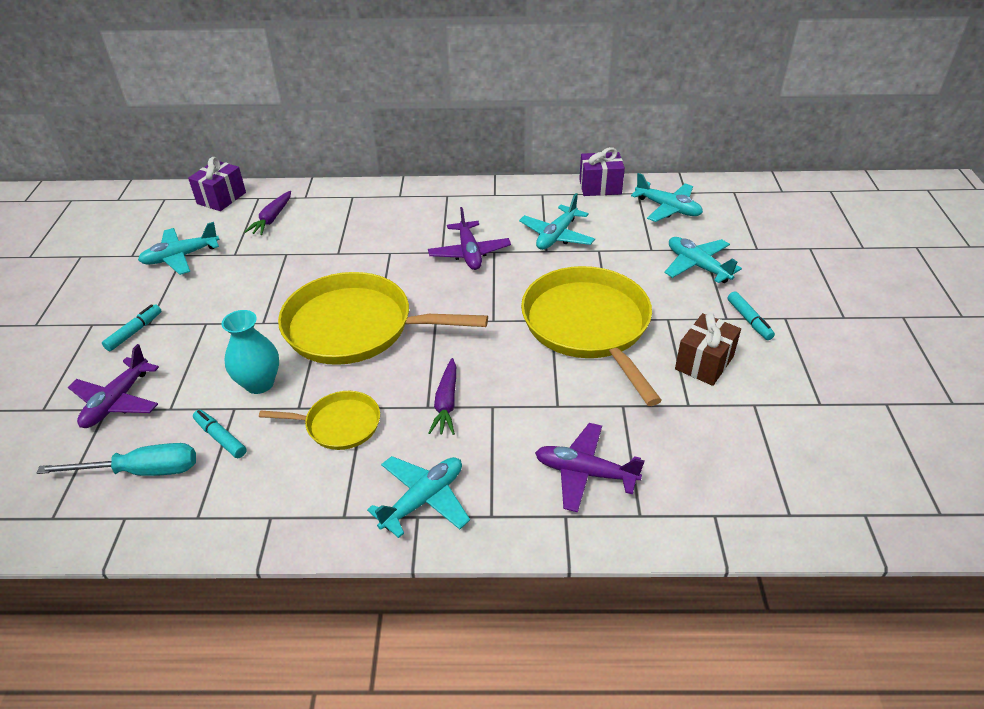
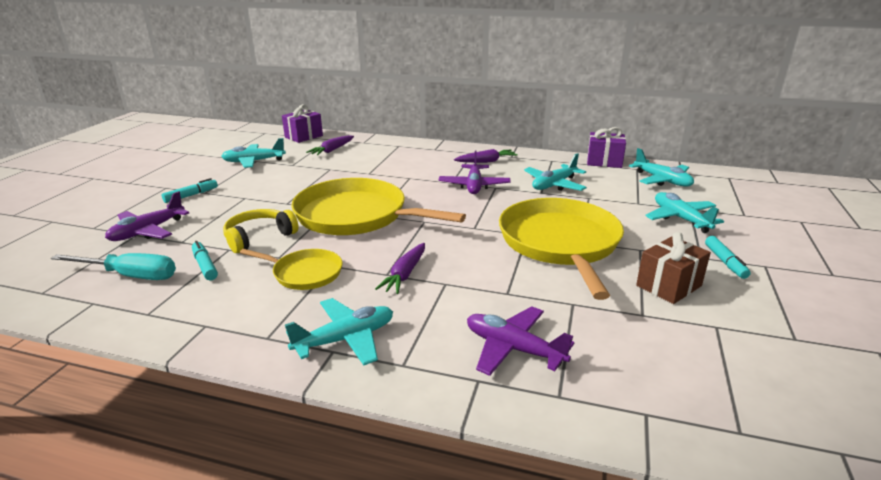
camera: 15 degrees right, 15 degrees down
turquoise vase [222,310,279,394] -> yellow headphones [223,209,299,253]
none -> purple carrot [454,149,518,163]

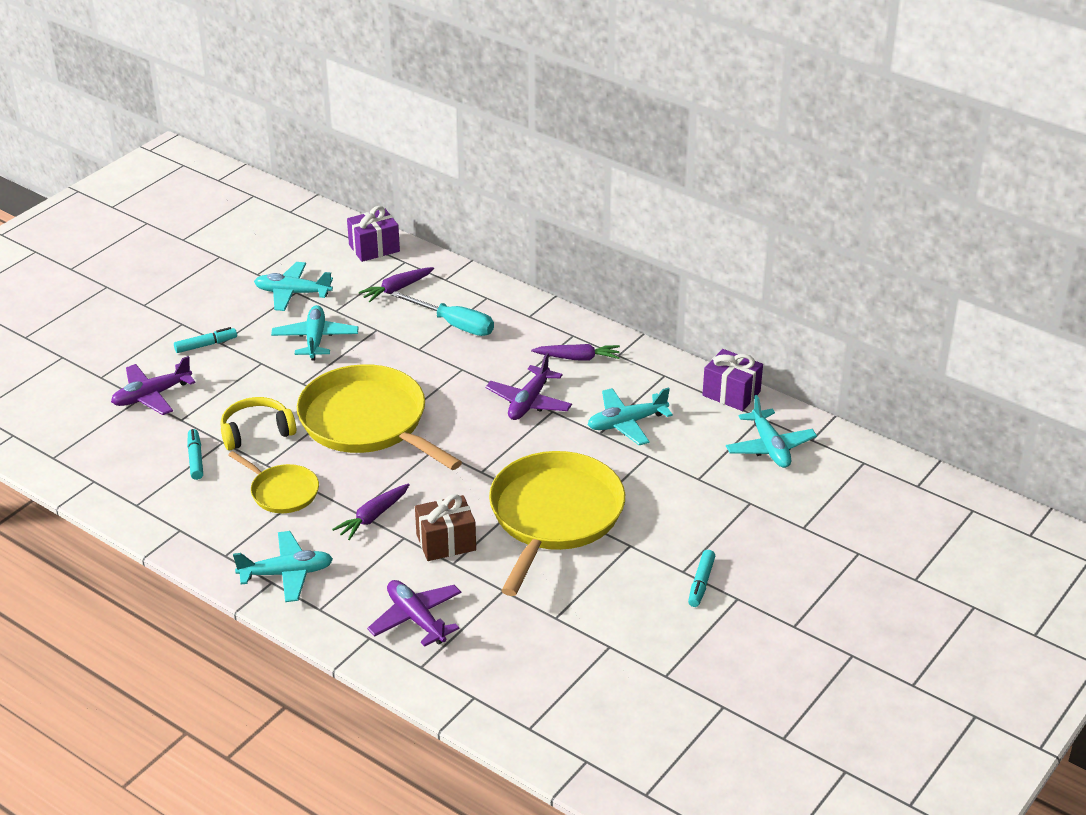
camera: 20 degrees right, 10 degrees up
turquoise screwdriver [51,253,176,280] -> turquoise screwdriver moved to [391,291,494,336]
brown gift [636,232,711,304] -> brown gift moved to [415,494,476,561]
turquoise plane [645,192,724,233] -> turquoise plane moved to [271,305,358,361]

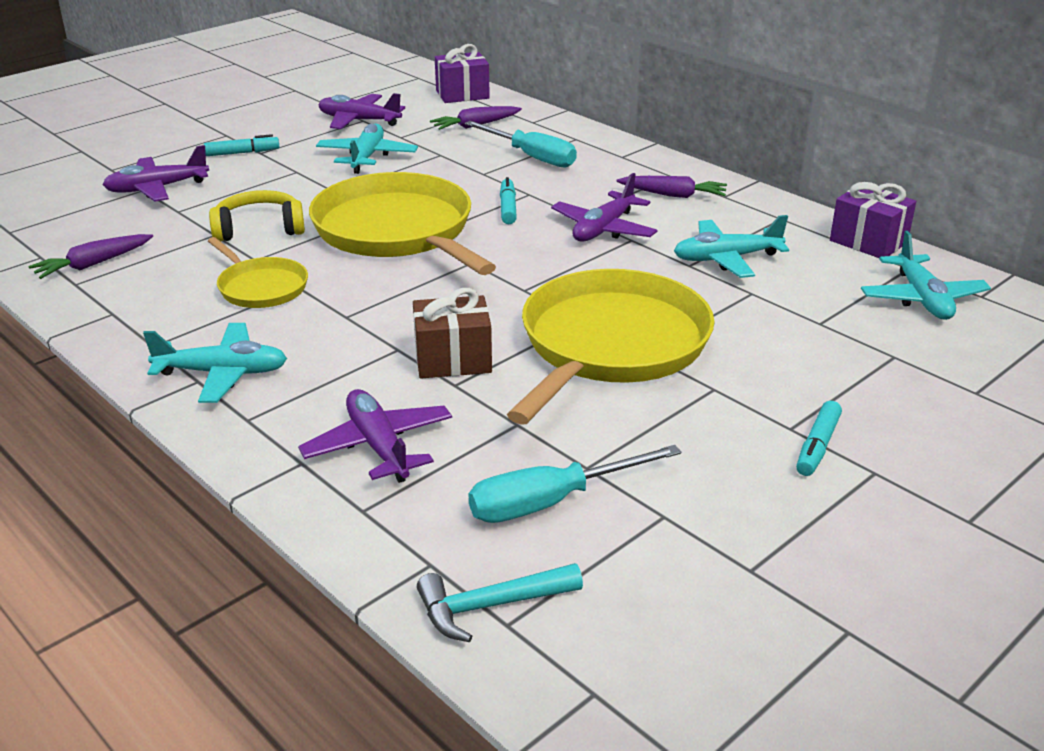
camera: 10 degrees right, 5 degrees down
turquoise marker [187,429,203,480] -> turquoise marker moved to [500,177,517,224]
turquoise plane [254,262,333,311] -> purple plane [318,93,405,129]
purple carrot [332,483,410,540] -> purple carrot moved to [29,234,153,279]
none -> turquoise hammer [417,563,583,642]
none -> turquoise screwdriver [468,445,681,523]

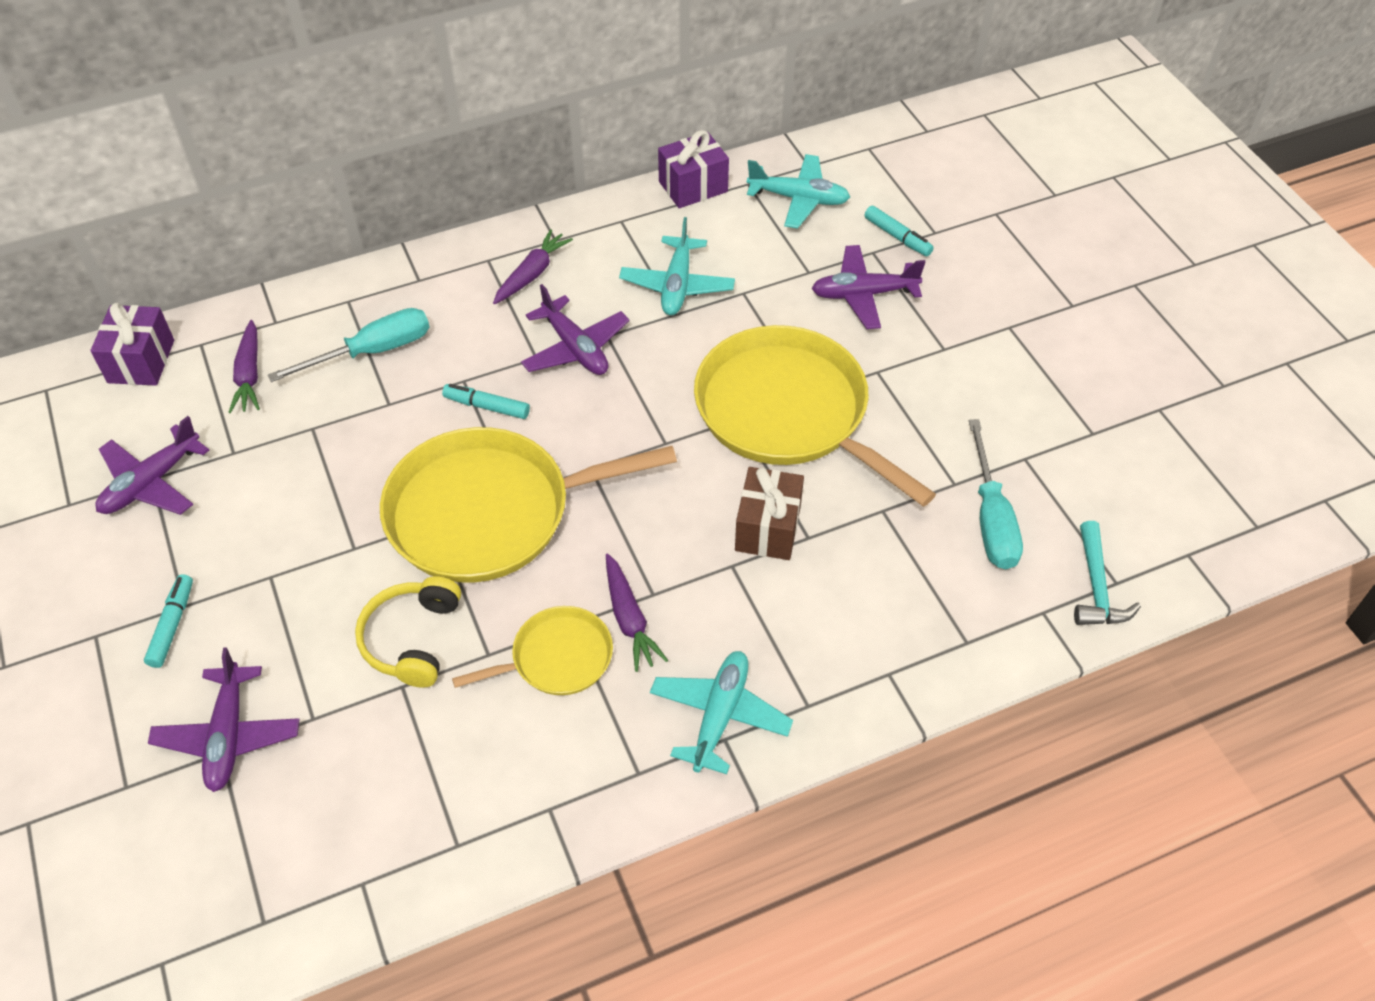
camera: 70 degrees left, 20 degrees up
purple carrot [29,234,153,279] -> purple carrot moved to [606,554,668,672]
purple plane [298,389,452,483] -> purple plane moved to [812,245,925,329]
turquoise plane [316,123,418,174] -> none
turquoise marker [796,401,842,476] -> turquoise marker moved to [864,206,934,256]

